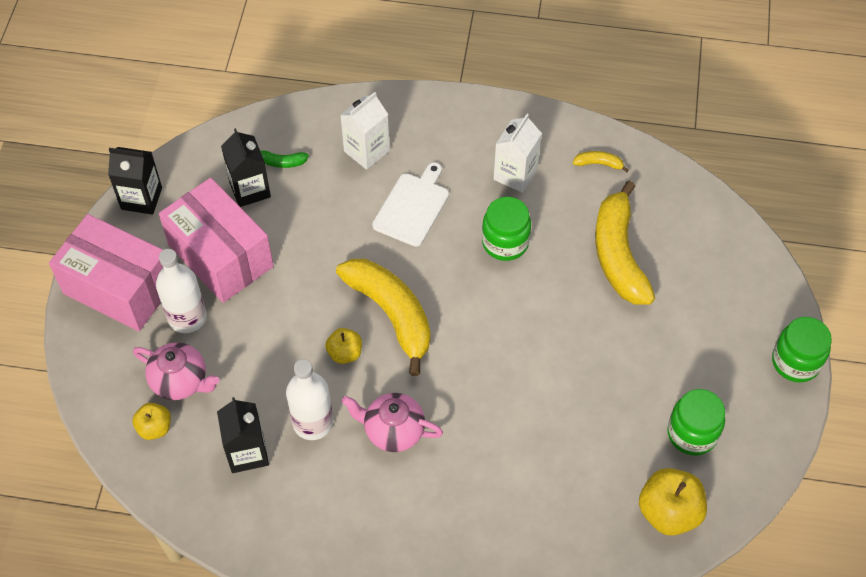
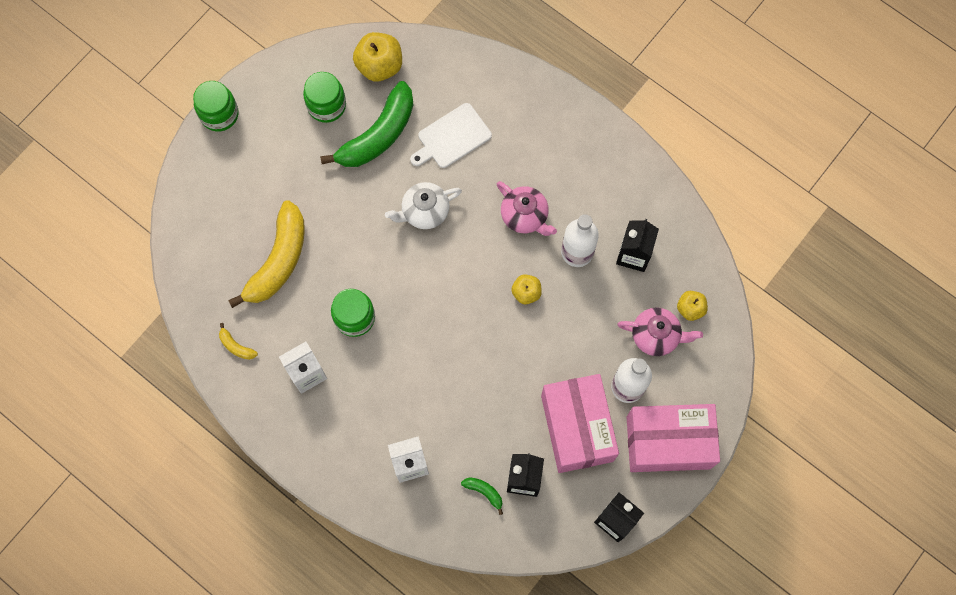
camera: 150 degrees left, 15 degrees up
pink box [49,214,163,331] -> pink box turned 60 degrees counterclockwise [627,404,720,472]
pink teapot [133,342,219,400] -> pink teapot turned 135 degrees clockwise [617,308,703,356]
yellow banana [336,259,431,376] -> none
white cutting board [372,162,449,247] -> white cutting board moved to [410,103,492,168]
none -> green banana [320,81,414,167]
none -> white teapot [385,182,462,229]

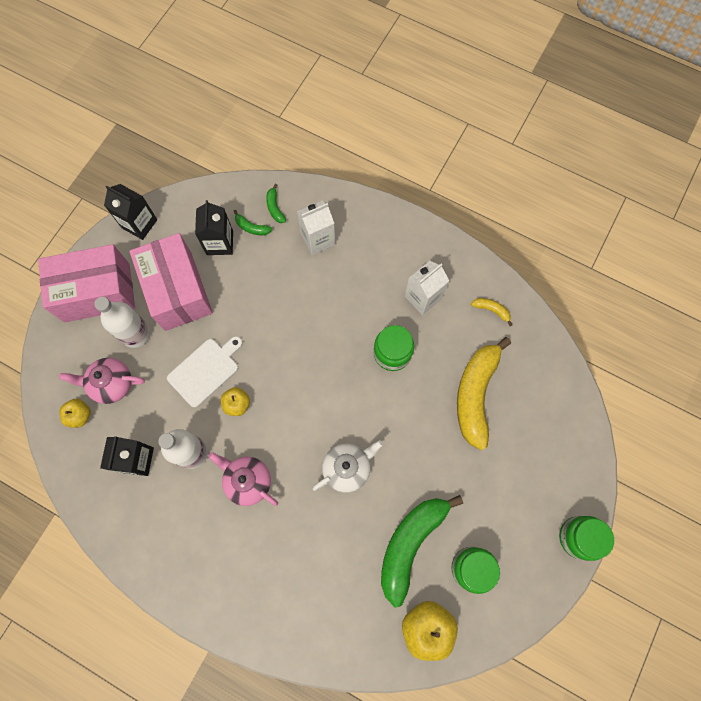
camera: 170 degrees right, 0 degrees up
white cutting board [410,103,492,168] -> white cutting board moved to [167,336,243,408]
none -> green banana [266,184,286,223]

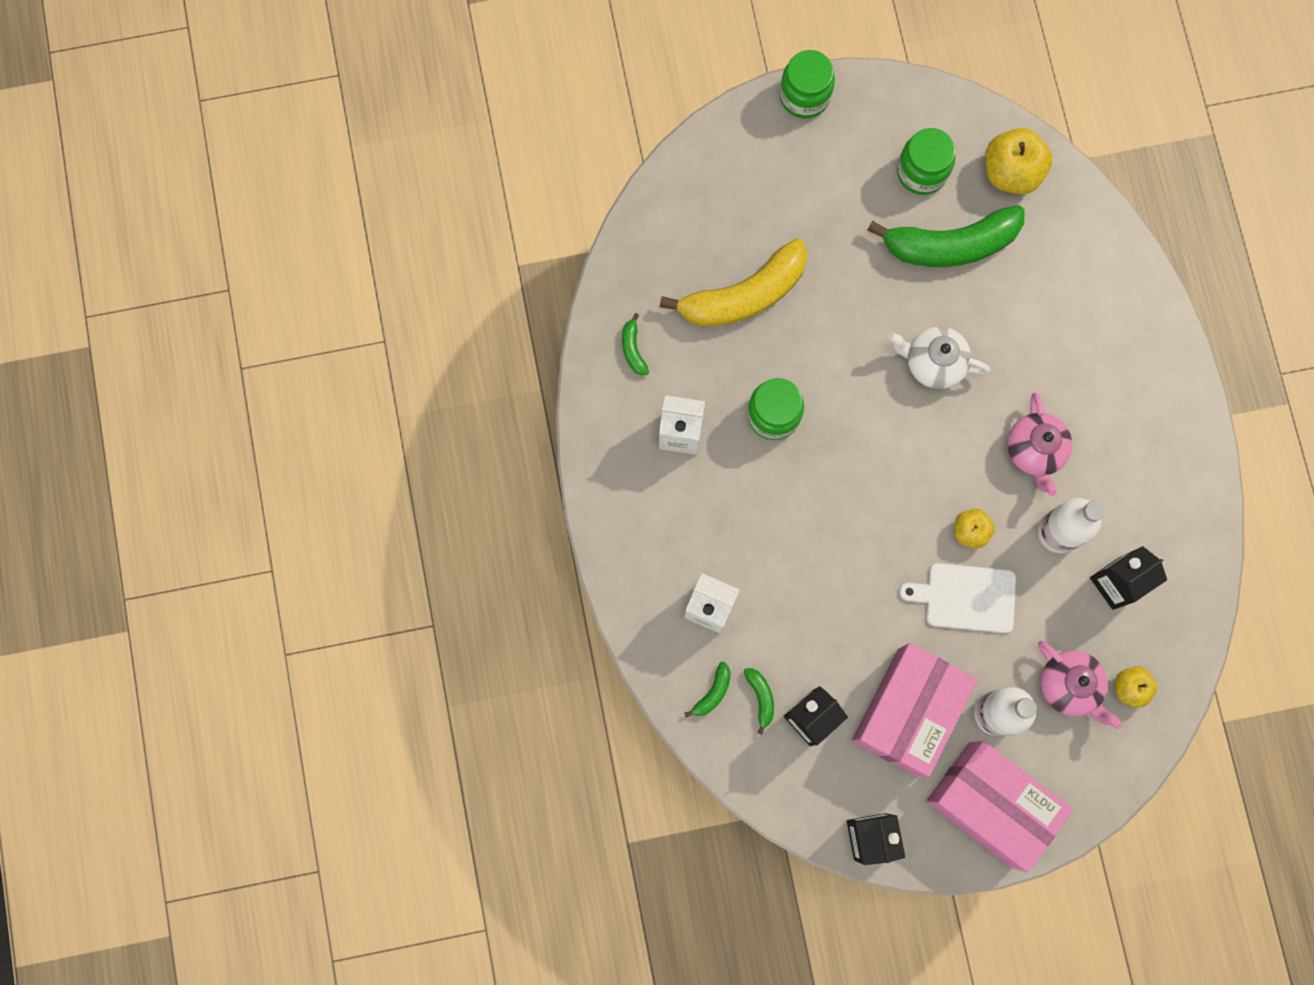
camera: 130 degrees left, 5 degrees up
yellow banana [471,298,512,326] -> green banana [622,313,649,375]

